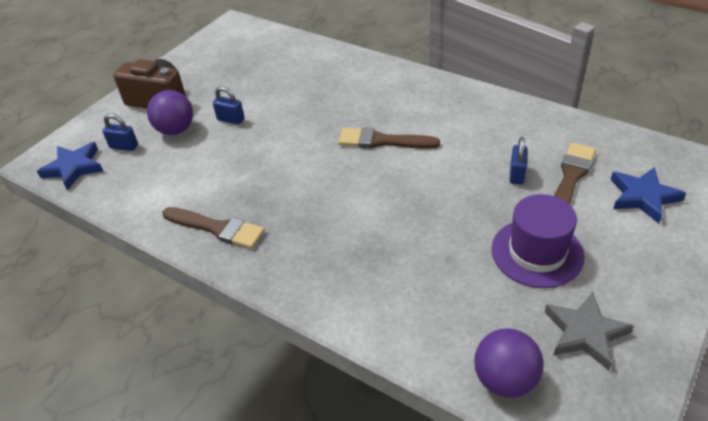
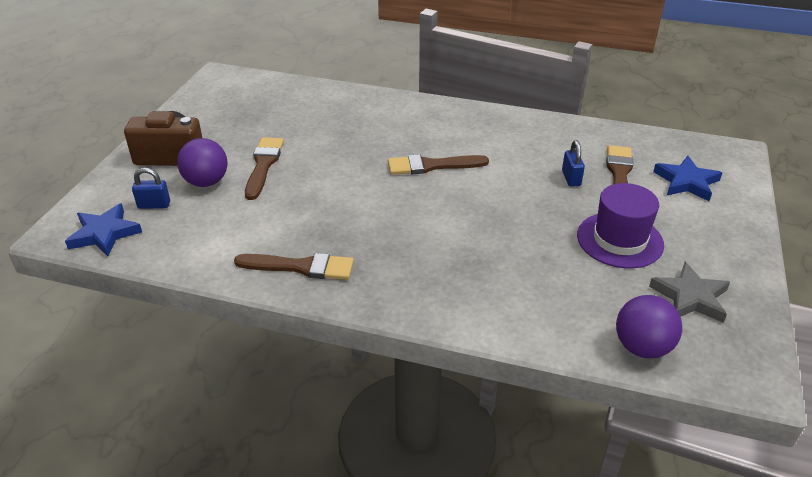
camera: 20 degrees left, 5 degrees down
blue padlock [213,87,244,125] -> brown brush [245,137,284,200]

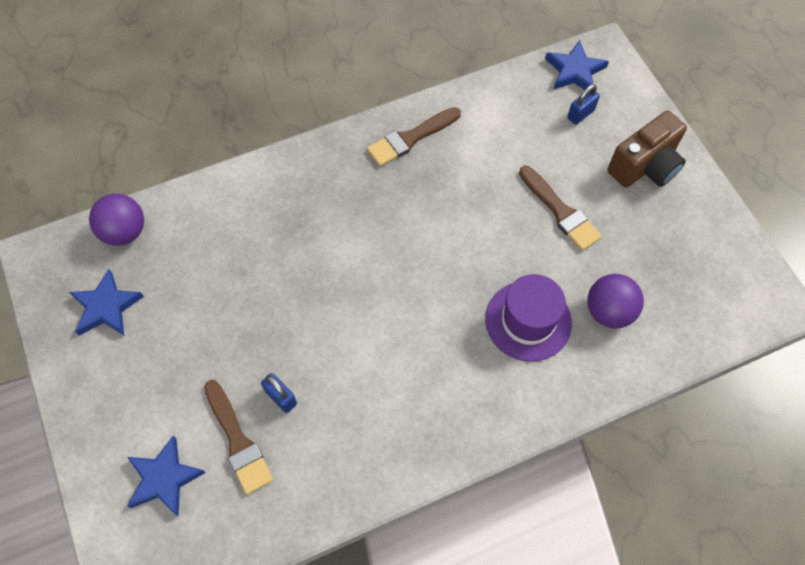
camera: 140 degrees right, 25 degrees up
purple ball [177,138,228,187] -> purple ball moved to [587,274,644,328]
brown brush [388,154,489,175] -> none
purple hat [577,183,664,269] -> purple hat moved to [485,274,572,362]
grey star [649,262,730,323] -> blue star [69,269,144,336]

